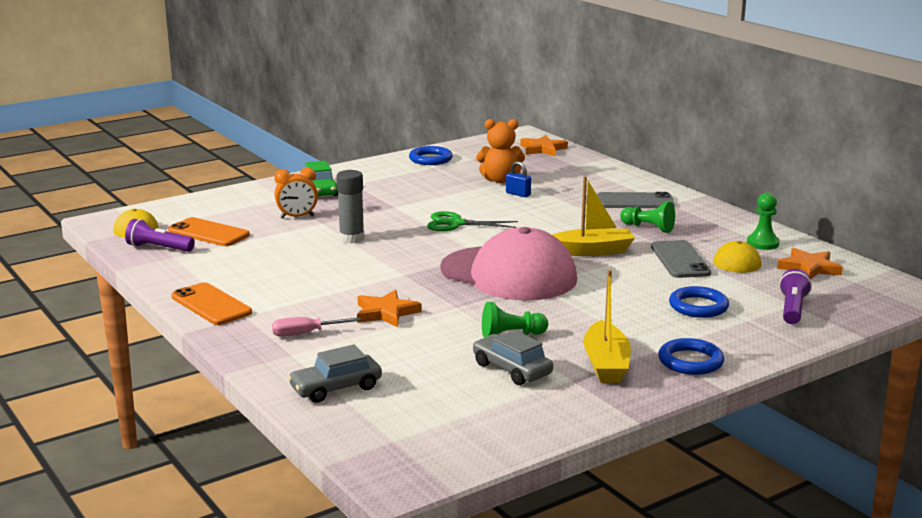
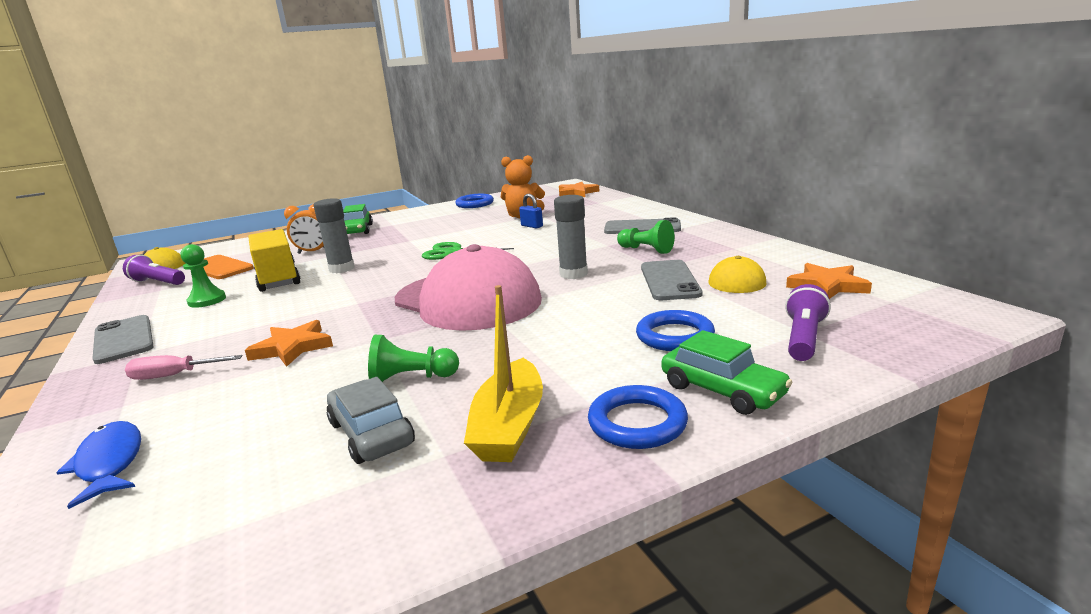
camera: 10 degrees right, 0 degrees up
orange phone [171,282,252,325] -> grey phone [92,315,154,364]
grey car [288,344,382,403] -> blue fish [56,421,141,509]
yellow boat [551,176,635,256] -> grey glue stick [554,195,588,279]
green pawn [747,193,780,250] -> green pawn moved to [181,244,226,308]
none -> yellow truck [248,229,301,292]
none -> green car [661,330,793,415]

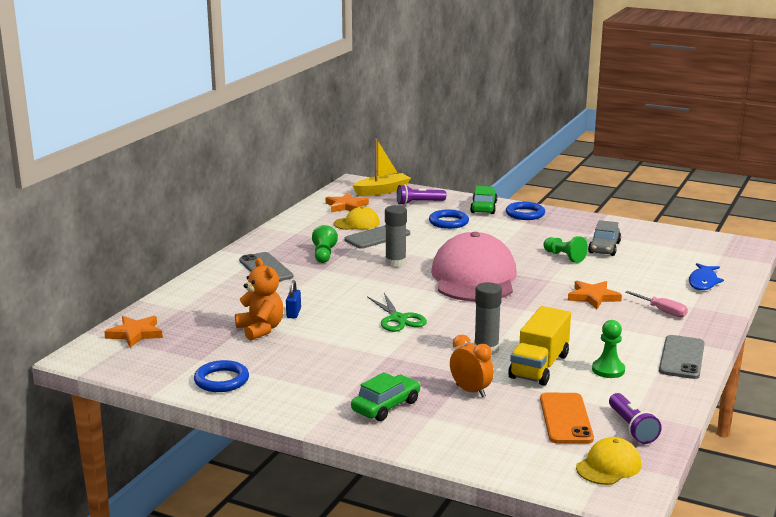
camera: 130 degrees left, 0 degrees up
yellow boat [464,285,543,462] -> yellow boat moved to [352,139,411,196]

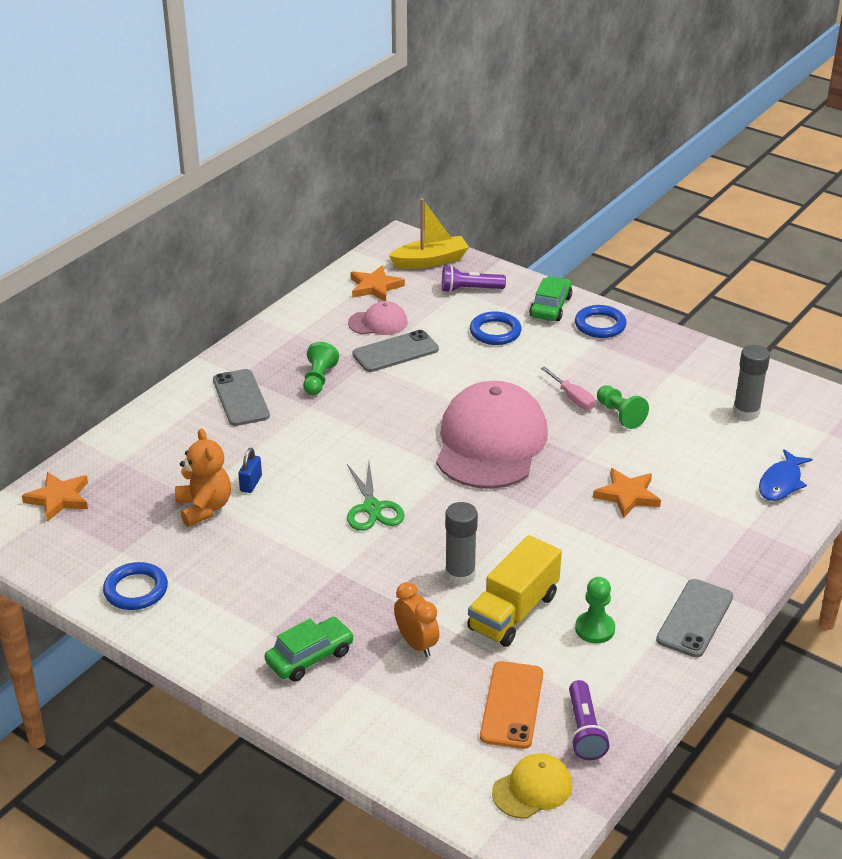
camera: 10 degrees right, 15 degrees up
yellow cap [334,206,380,230] -> pink cap [348,301,407,335]
grey glue stick [385,205,407,267] -> grey glue stick moved to [733,345,770,420]
grey car [588,220,621,256] -> none
pink screwdriver [625,291,688,317] -> pink screwdriver moved to [541,366,595,410]

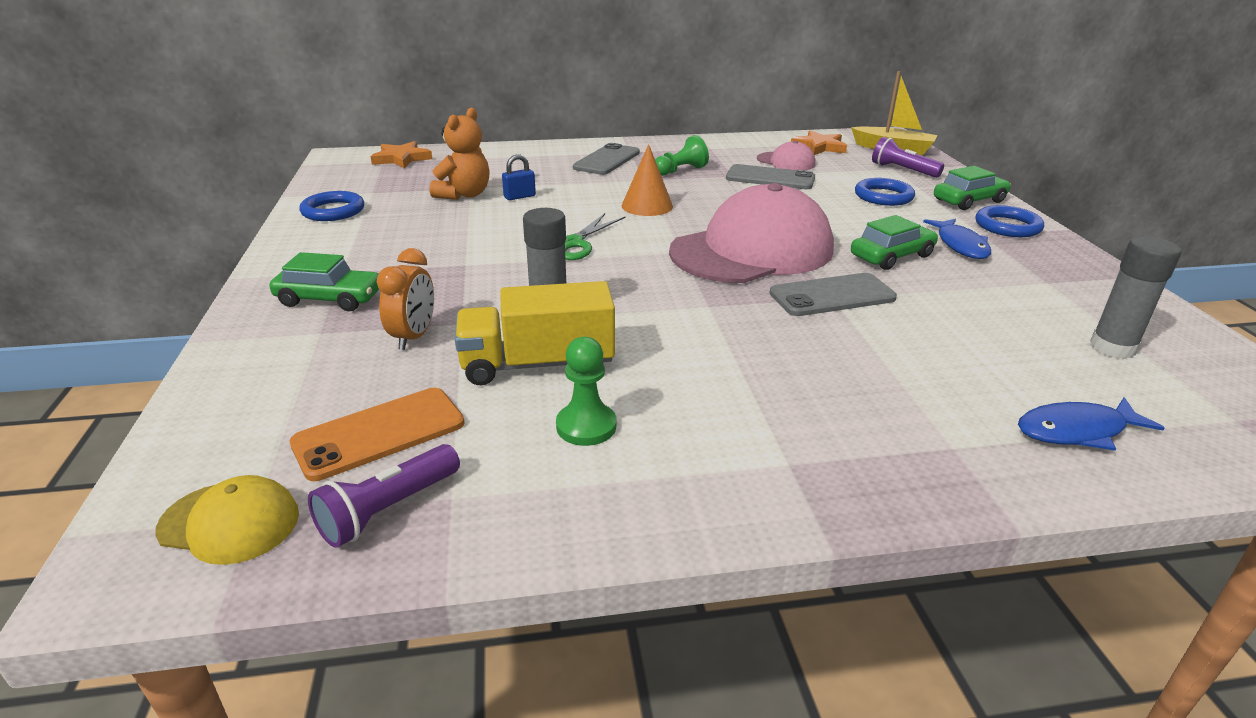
camera: 45 degrees right, 5 degrees down
pink screwdriver [541,366,595,410] -> green car [851,215,938,270]
orange star [593,468,661,518] -> none
green pawn [597,385,649,429] -> none
grey phone [656,579,733,657] -> grey phone moved to [769,273,897,316]
none -> orange cone [622,144,673,216]
none -> blue fish [923,219,991,259]

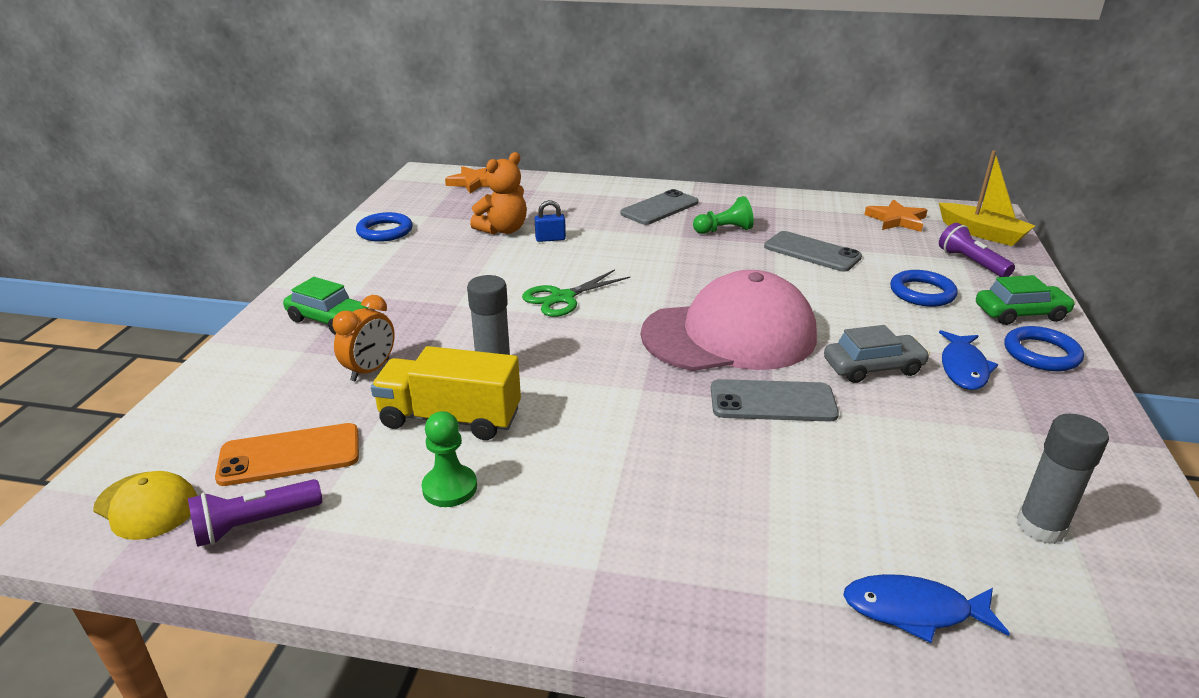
camera: 20 degrees right, 0 degrees up
orange cone [622,144,673,216] -> none
pink cap [757,141,815,170] -> none
green car [851,215,938,270] -> grey car [824,325,930,383]

